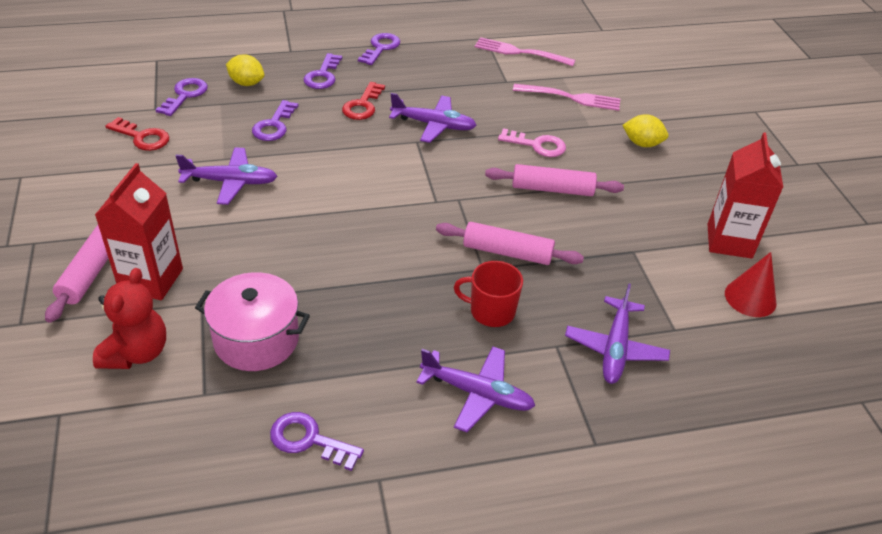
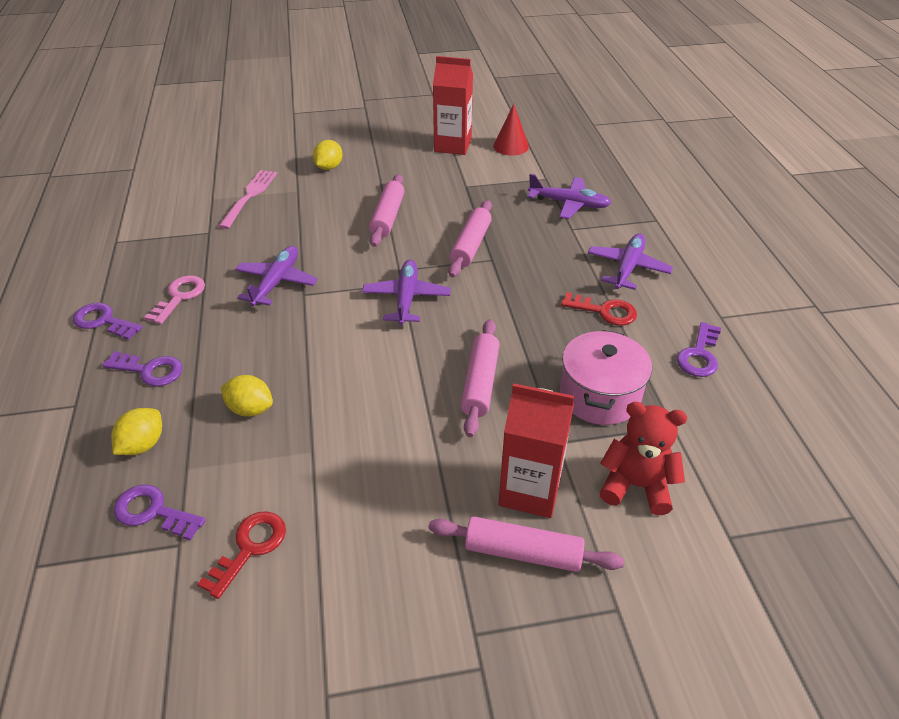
camera: 85 degrees left, 0 degrees up
purple plane [176,147,278,205] -> purple plane moved to [362,260,451,325]
purple key [252,100,299,141] -> yellow lemon [221,375,273,417]
red key [342,82,385,120] -> red key moved to [561,292,637,326]
red mug [454,261,523,327] -> none
pink fork [475,37,575,66] -> none
pink key [498,128,566,157] -> pink key moved to [144,275,205,324]
none -> pink rolling pin [461,319,499,437]

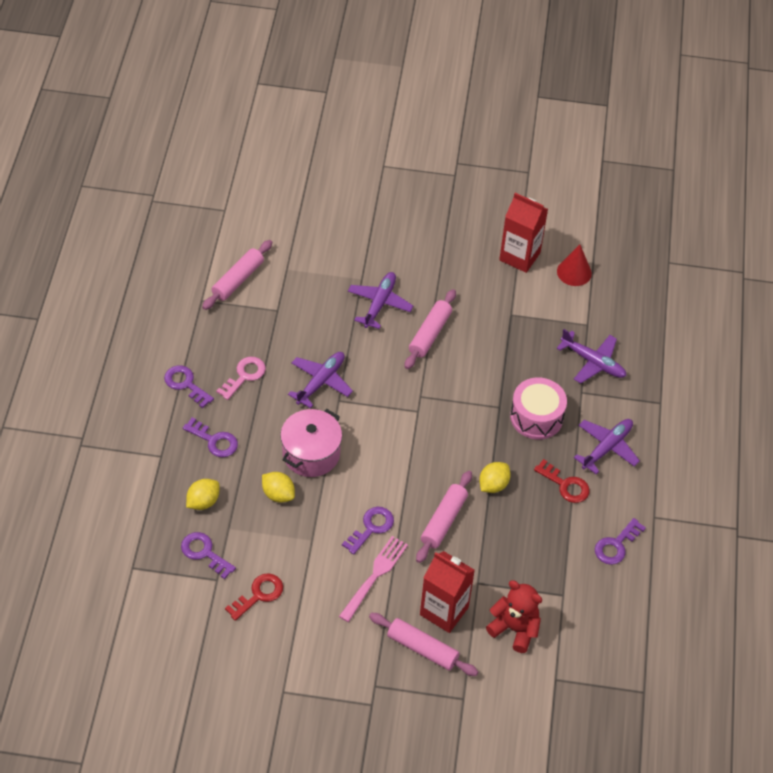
camera: 15 degrees right, 10 degrees up
pink fork [218,170,277,229] -> pink fork moved to [339,536,408,622]
yellow lemon [313,140,342,170] -> yellow lemon moved to [479,462,511,493]
purple plane [362,260,451,325] -> purple plane moved to [348,272,413,329]
pink rolling pin [448,200,492,277] -> pink rolling pin moved to [202,240,272,310]
pink pot [560,330,652,425] -> pink pot moved to [280,409,342,477]
none -> purple key [342,507,394,555]
none -> pink drum [510,377,567,439]

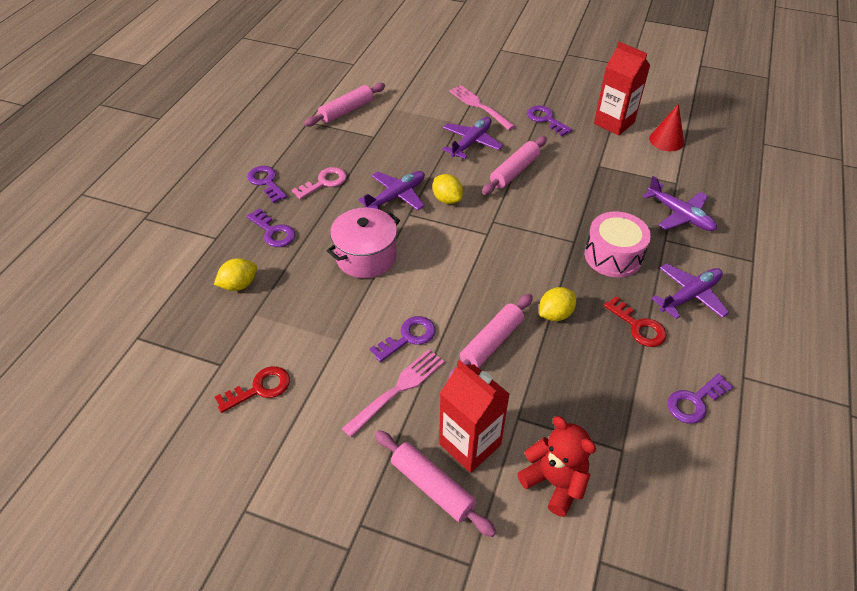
camera: 15 degrees right, 5 degrees down
purple key [181,532,236,579] -> purple key moved to [527,105,572,136]
yellow lemon [262,472,295,503] -> yellow lemon moved to [432,174,463,204]
none -> pink fork [449,85,515,130]

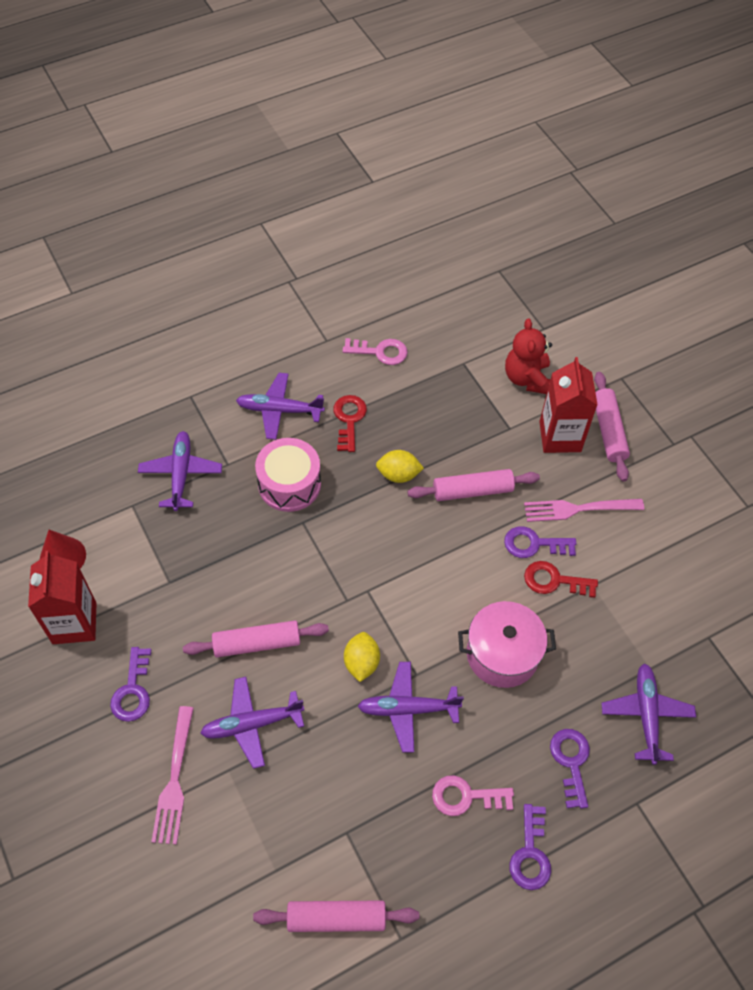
camera: 140 degrees left, 10 degrees up
yellow lemon [214,258,257,291] -> purple plane [601,663,696,765]
red key [215,366,290,413] -> red key moved to [524,561,598,598]
purple key [667,373,734,424] -> pink key [343,338,408,365]

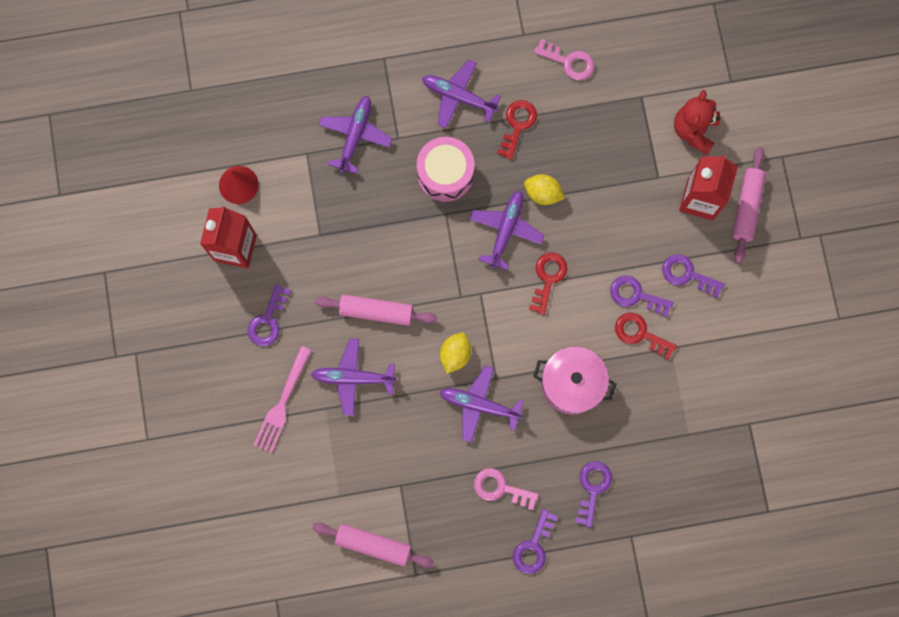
camera: 20 degrees right, 20 degrees up
pink rolling pin [408,469,540,501] -> none
pink fork [524,499,644,522] -> purple key [662,254,725,298]
purple plane [601,663,696,765] -> purple plane moved to [470,191,544,270]
none -> red key [529,252,568,315]

